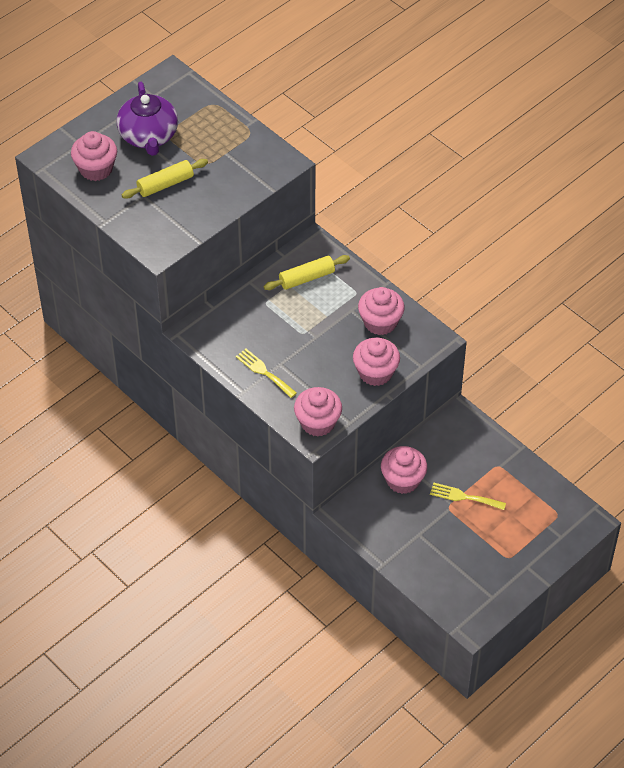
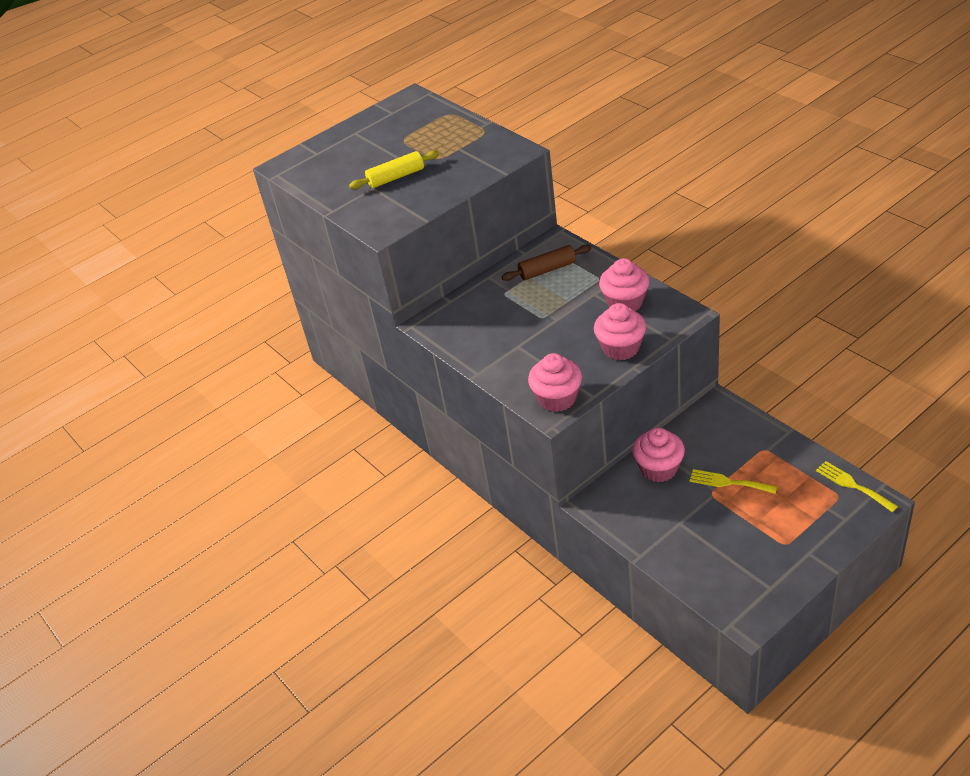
camera: 10 degrees right, 10 degrees down
pink cupcake [71,131,117,181] -> none
purple teapot [117,82,178,156] -> none
yellow fork [236,349,297,398] -> yellow fork moved to [816,461,898,512]
yellow rolling pin [264,255,350,290] -> brown rolling pin [502,245,592,281]

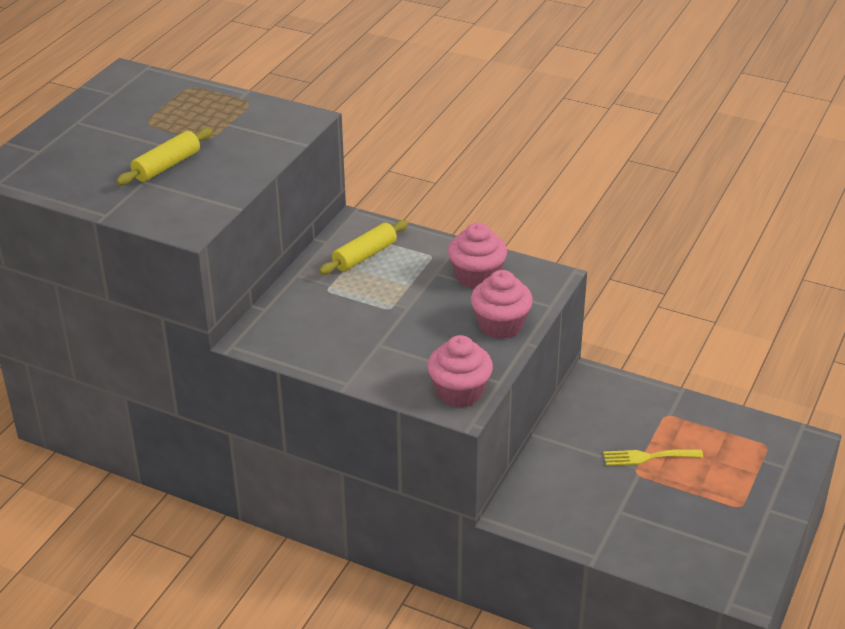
camera: 30 degrees left, 5 degrees down
brown rolling pin [502,245,592,281] -> yellow rolling pin [319,220,408,275]
pink cupcake [633,427,685,482] -> none
yellow fork [816,461,898,512] -> none

